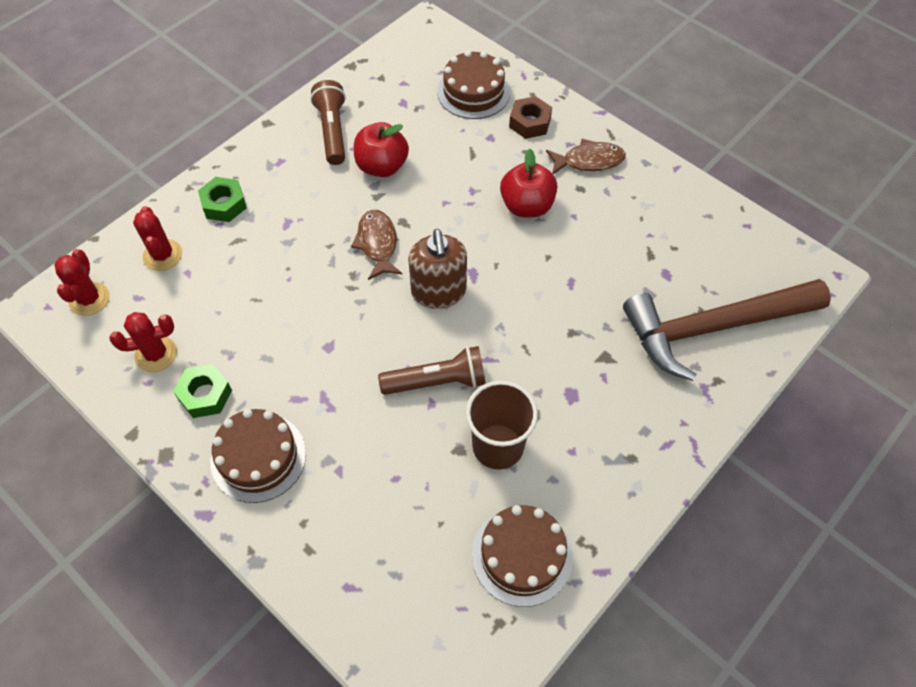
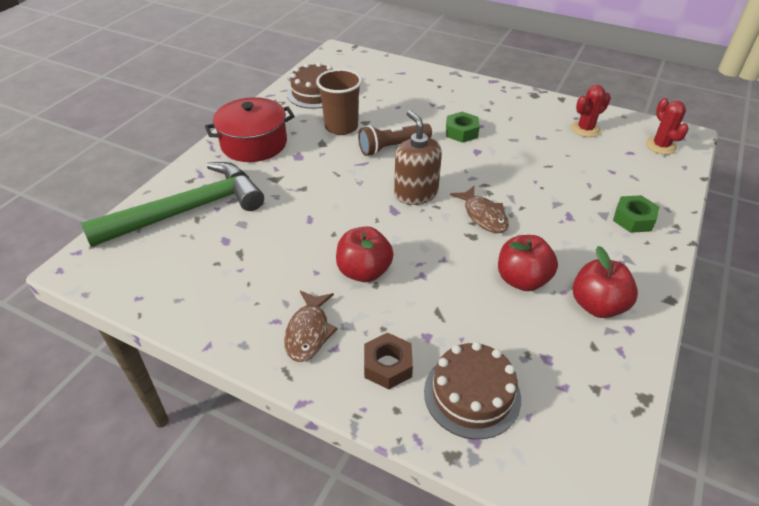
camera: 165 degrees right, 15 degrees down
red cactus [133,206,182,271] -> none
green nut [173,364,232,418] -> green nut moved to [446,112,480,143]
brown cake [210,409,306,503] -> none
brown flashlight [310,80,346,165] -> red apple [573,246,638,318]
brown fish [546,139,626,174] -> brown fish turned 60 degrees counterclockwise [284,290,337,362]
brown hammer [623,279,831,381] -> green hammer [81,162,264,247]
none -> red pot [205,97,295,162]

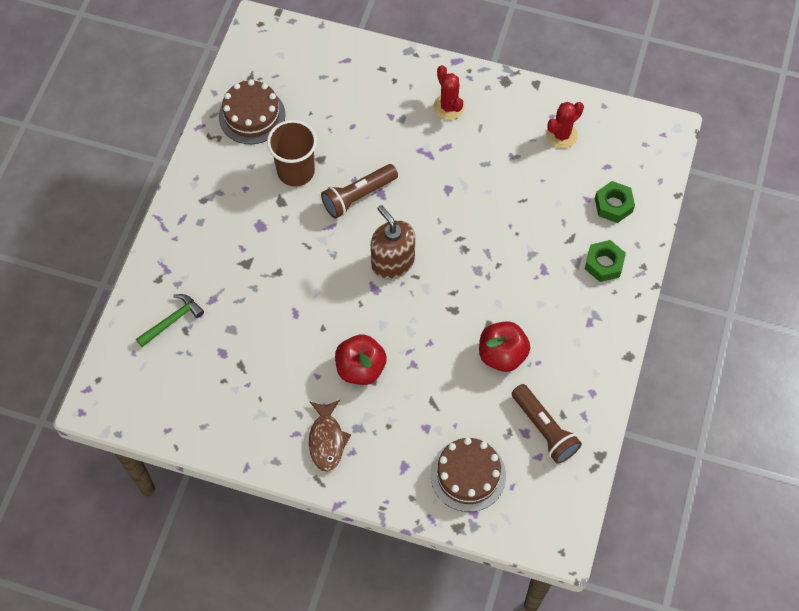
camera: 10 degrees left, 20 degrees up
green hammer [81,162,264,247] -> green hammer [136,294,204,347], size x0.43
red pot [205,97,295,162] -> none
brown nut [364,333,413,390] -> none
green nut [446,112,480,143] -> green nut moved to [595,181,635,223]
brown fish [450,185,509,233] -> none
red apple [573,246,638,318] -> none
red cactus [646,98,689,155] -> red cactus moved to [433,65,465,120]
none -> brown flashlight [511,384,582,464]

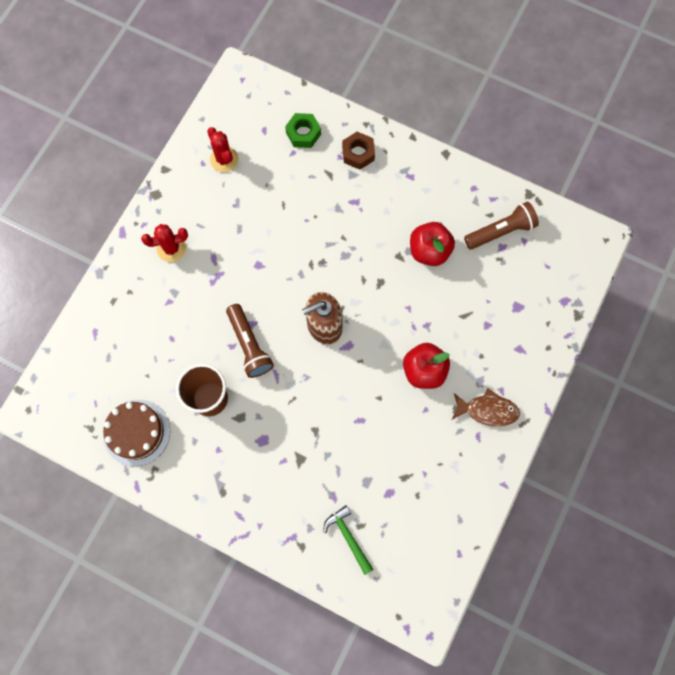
camera: 80 degrees left, 10 degrees up
brown cake [431,437,506,512] -> none
green nut [585,240,626,282] -> brown nut [342,132,375,170]

